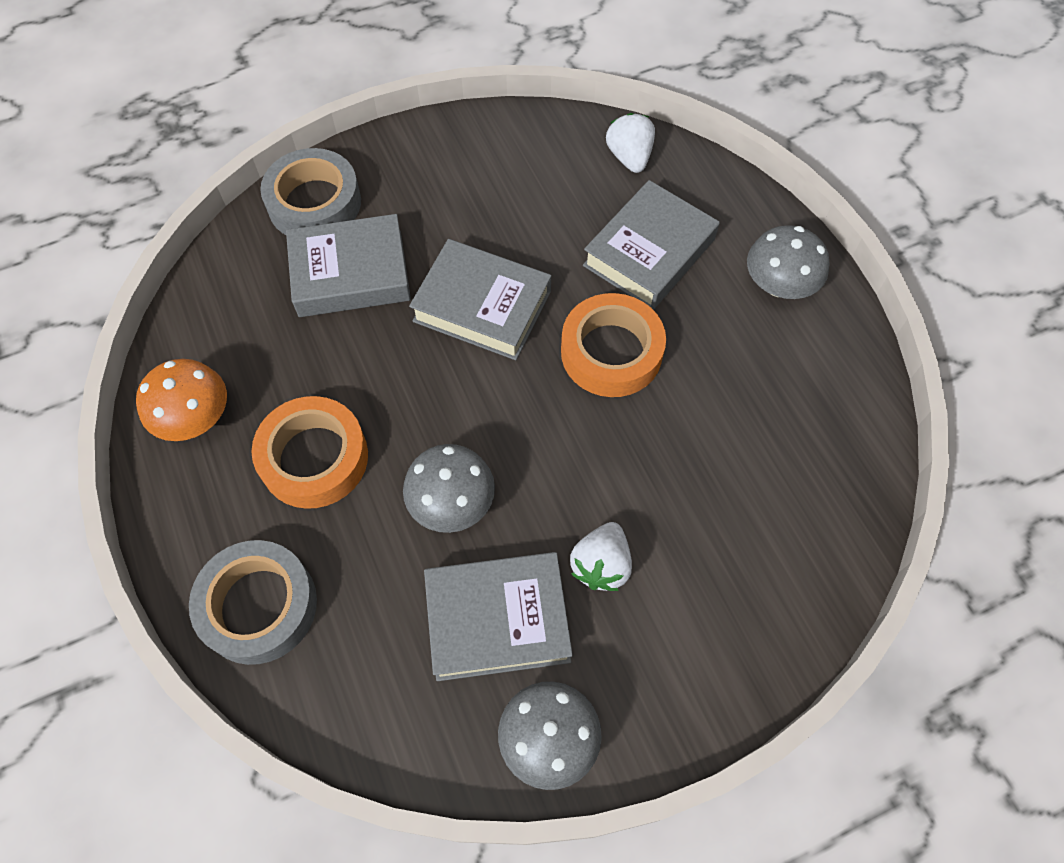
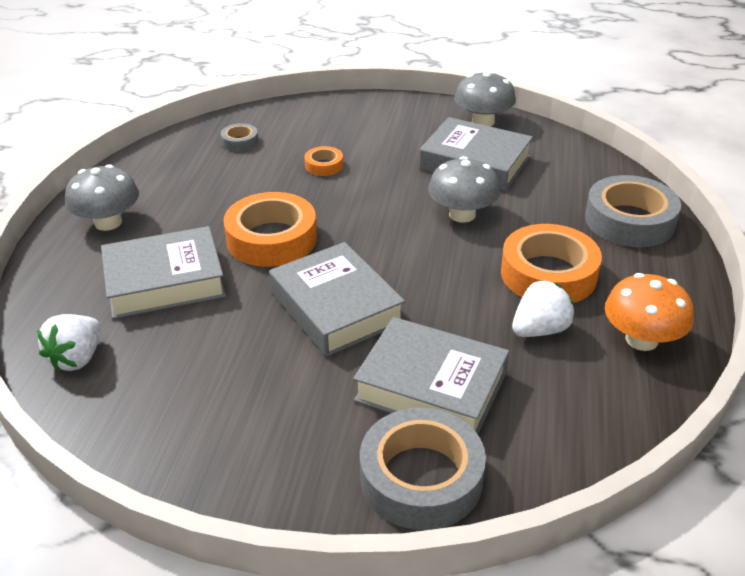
camera: 145 degrees left, 25 degrees down
white strawberry [570,522,632,591] -> white strawberry moved to [512,280,575,337]
none -> grey tape [221,123,259,151]
none -> orange tape [305,146,343,176]

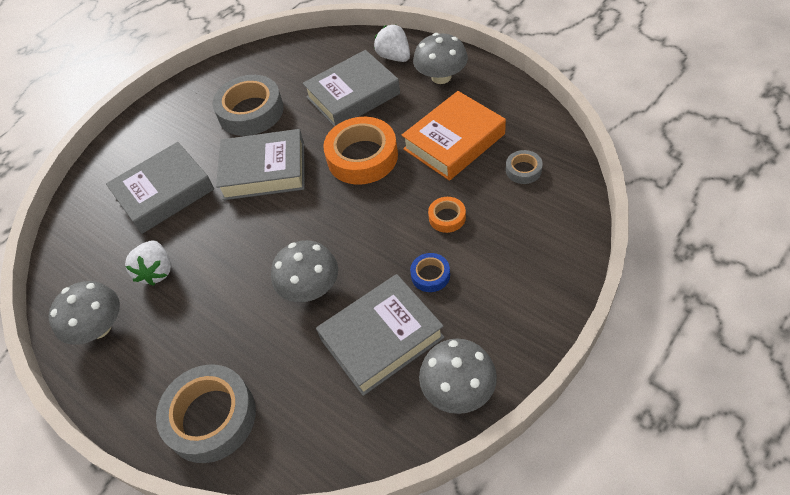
camera: 125 degrees right, 15 degrees up
white strawberry [37,314,101,371] -> white strawberry moved to [374,25,410,62]
grey book [101,226,226,319] -> grey book turned 45 degrees clockwise [303,50,400,127]
grey tape [360,408,486,530] -> grey tape moved to [213,75,284,136]
orange tape [501,224,602,303] -> none
orange mushroom [605,273,694,351] -> grey mushroom [49,281,120,345]
none -> orange book [401,91,506,181]
none -> blue tape [410,253,450,292]

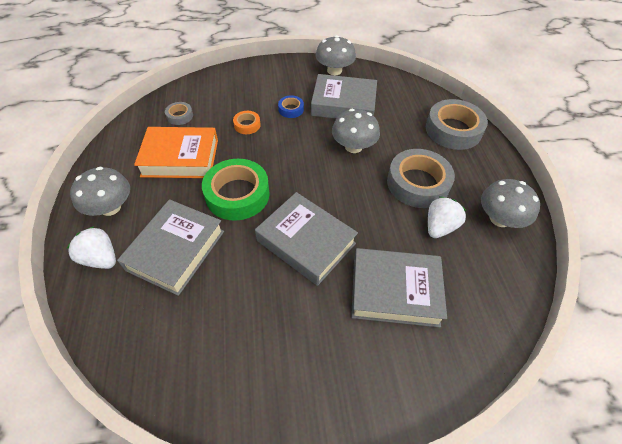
camera: 145 degrees left, 0 degrees up
grey tape [213,75,284,136] -> grey tape moved to [387,149,455,208]
grey book [303,50,400,127] -> grey book turned 75 degrees counterclockwise [117,199,224,296]
orange tape [323,117,398,185] -> green tape [202,159,270,221]
white strawberry [374,25,410,62] -> white strawberry turned 120 degrees clockwise [67,226,116,269]

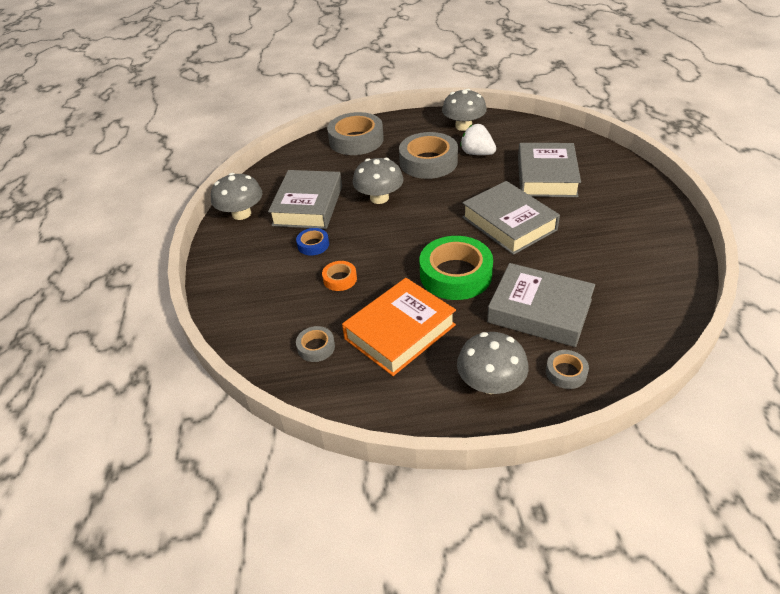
camera: 85 degrees left, 10 degrees down
white strawberry [67,226,116,269] -> grey tape [546,350,589,389]
orange book [134,127,218,178] -> orange book turned 45 degrees clockwise [342,278,456,376]
grey book [255,192,358,286] -> grey book turned 75 degrees counterclockwise [462,181,560,255]

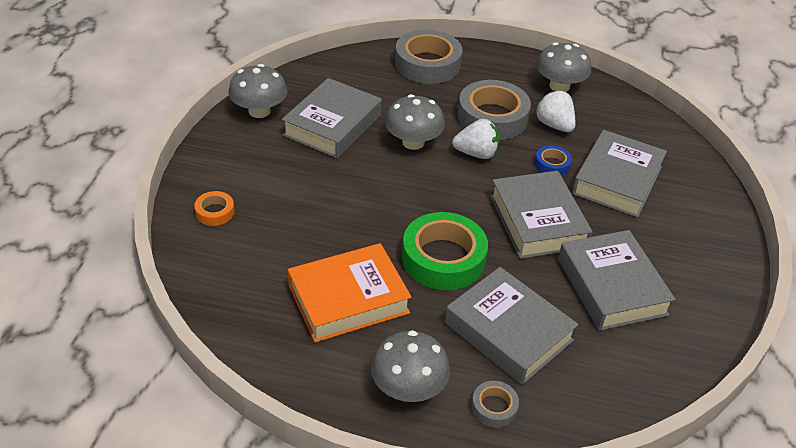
camera: 15 degrees right, 0 degrees up
blue tape [296,228,329,256] -> blue tape moved to [535,145,572,176]
grey tape [296,326,335,362] -> none
orange tape [322,261,357,291] -> orange tape moved to [194,191,235,226]
none -> white strawberry [452,119,500,159]
none -> grey book [558,230,676,331]

